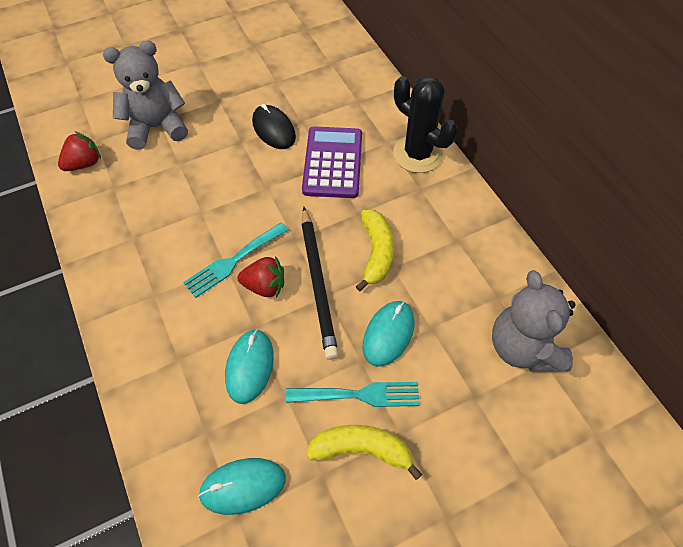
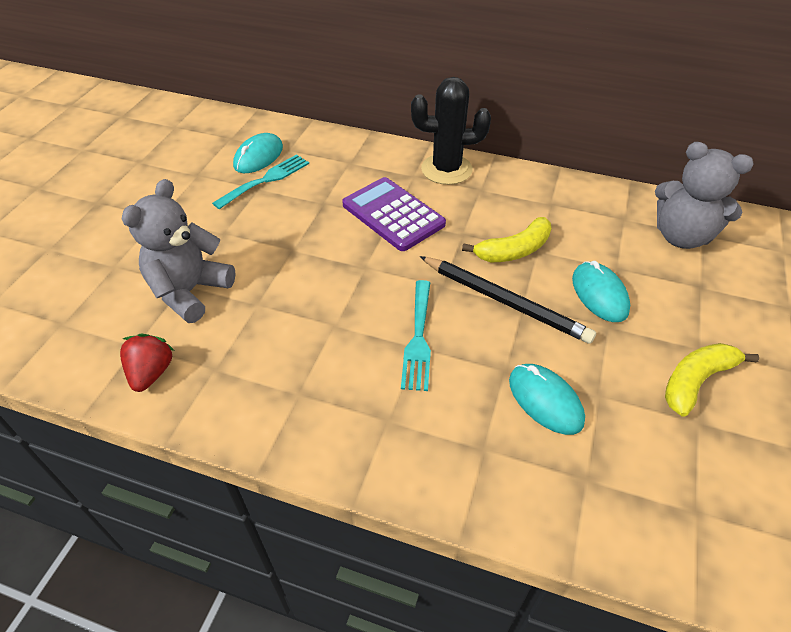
camera: 45 degrees left, 10 degrees down
turquoise mouse [198,458,286,515] -> turquoise mouse moved to [233,133,283,173]
red strawberry [238,256,284,298] -> none
black mouse [252,104,296,149] -> none
turquoise fork [286,382,420,407] -> turquoise fork moved to [212,154,309,209]
yellow banana [356,210,394,291] -> yellow banana turned 105 degrees clockwise [462,217,551,262]

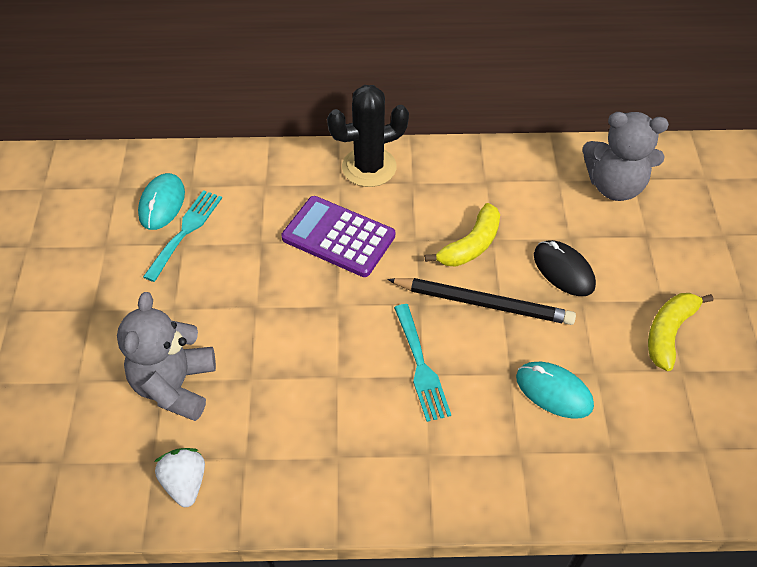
camera: 20 degrees left, 5 degrees up
red strawberry [120,334,175,392] -> white strawberry [154,448,205,507]
turquoise mouse [572,261,630,322] -> black mouse [534,240,596,296]

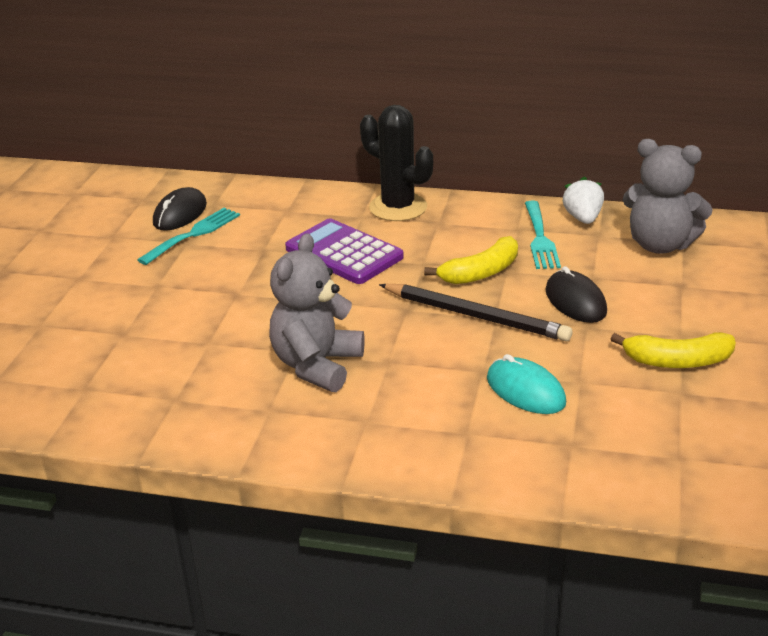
camera: 15 degrees right, 20 degrees down
grey teddy bear [117,292,216,421] -> grey teddy bear moved to [269,233,364,392]
turquoise mouse [138,173,185,230] -> black mouse [153,187,207,231]
white strawberry [154,448,205,507] -> white strawberry moved to [563,176,604,224]
black cactus [327,85,409,187] -> black cactus turned 45 degrees clockwise [360,105,433,221]
turquoise fork [394,304,451,422] -> turquoise fork moved to [525,201,561,269]
yellow banana [648,293,713,371] -> yellow banana turned 135 degrees counterclockwise [611,332,736,368]

